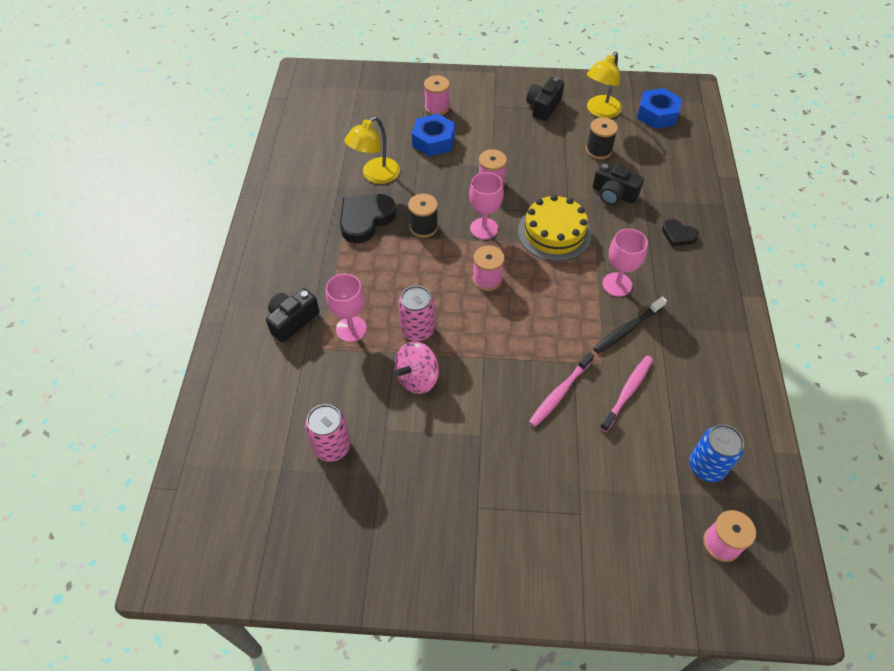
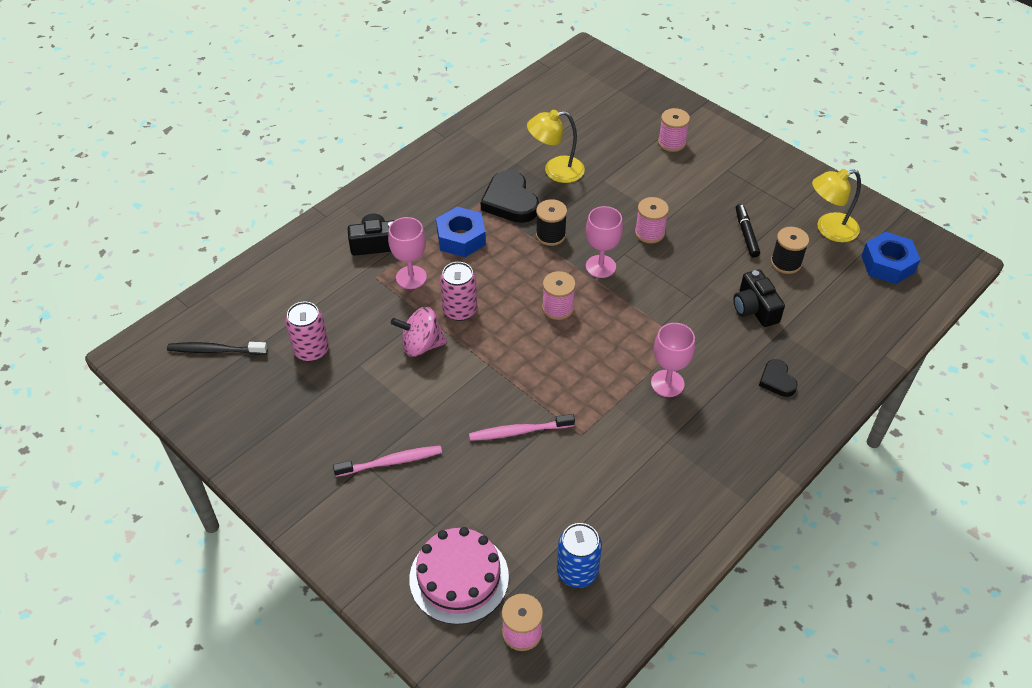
camera: 40 degrees right, 5 degrees down
black heart [340,194,396,243] -> black heart turned 105 degrees counterclockwise [481,170,539,223]
blue nut [412,114,455,157] -> blue nut moved to [436,207,486,257]
yellow cake [518,195,592,261] -> none
black camera [526,77,564,121] -> none
black toothbrush [593,297,667,353] -> black toothbrush moved to [167,342,268,355]
pink toothbrush [600,356,653,432] -> pink toothbrush moved to [333,446,442,477]
none -> pink cake [409,527,509,625]
none -> black marker [736,204,760,258]

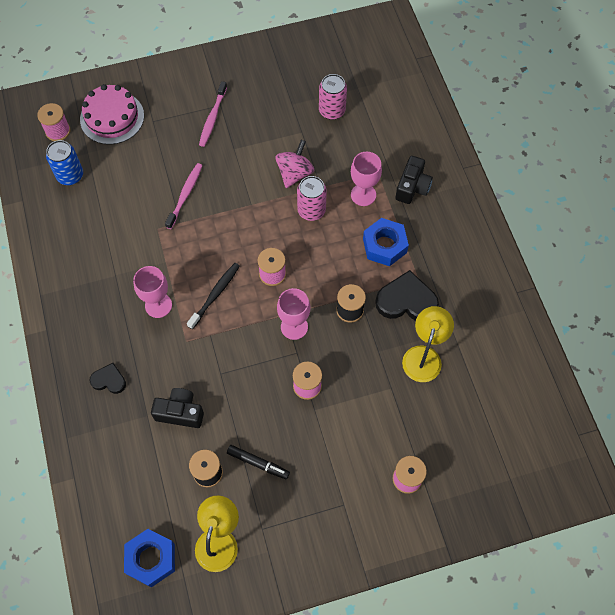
camera: 120 degrees right, 15 degrees up
black toothbrush [167,342,268,355] -> black toothbrush moved to [187,263,240,330]

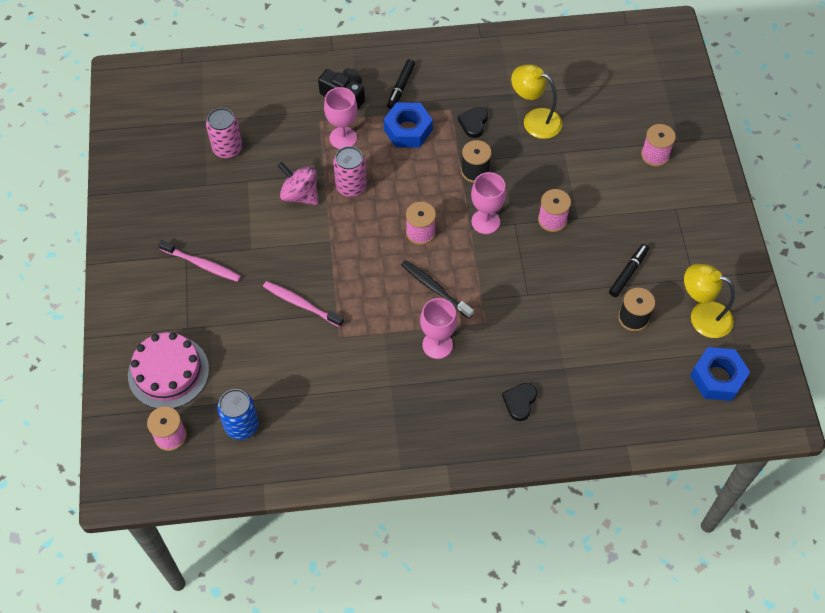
camera: 80 degrees left, 5 degrees down
black camera [151,388,204,428] -> none
black heart [375,270,439,321] -> black heart [458,107,488,138], size x0.56
none -> black marker [387,59,415,109]

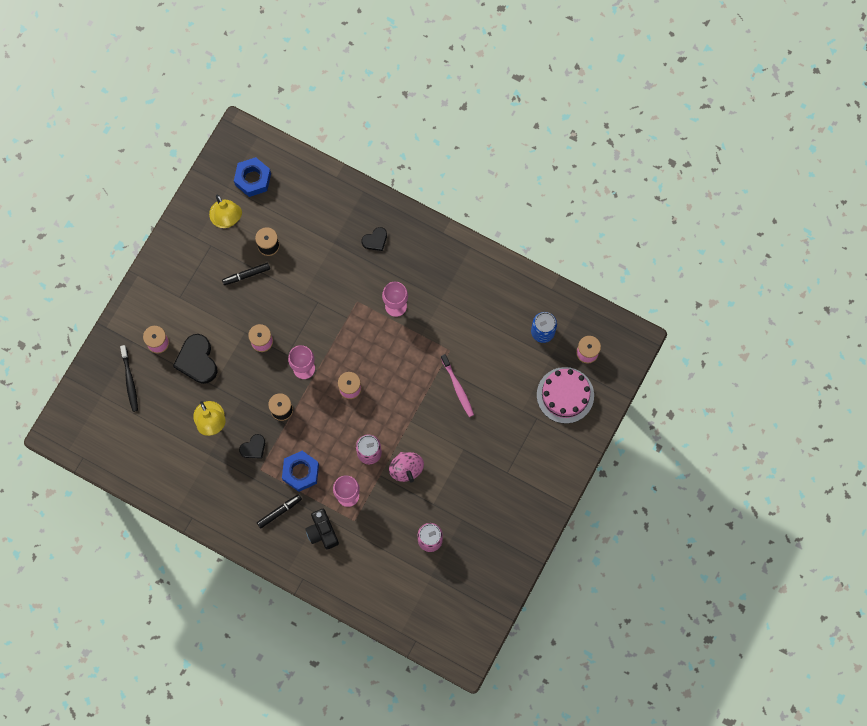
camera: 145 degrees left, 15 degrees up
pink toothbrush [158,240,241,282] -> none
black toothbrush [401,260,474,318] -> black toothbrush moved to [120,345,138,412]
none -> black heart [173,334,217,384]

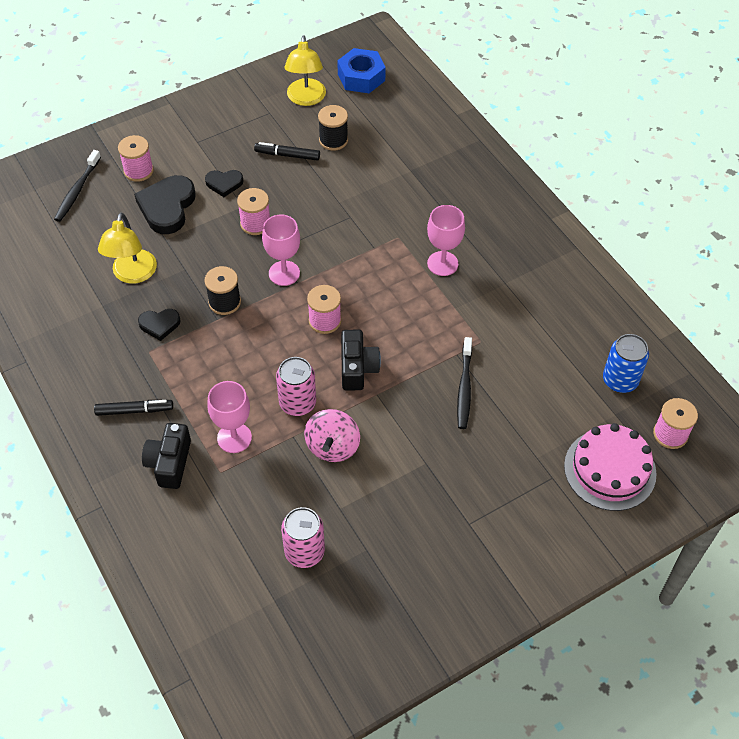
camera: 30 degrees right, 20 degrees down
blue nut [282,451,319,492] -> none
black heart [362,227,387,251] -> black heart moved to [205,170,244,197]
pink toothbrush [441,354,474,417] -> black toothbrush [457,337,472,429]
none -> black camera [341,330,381,391]

